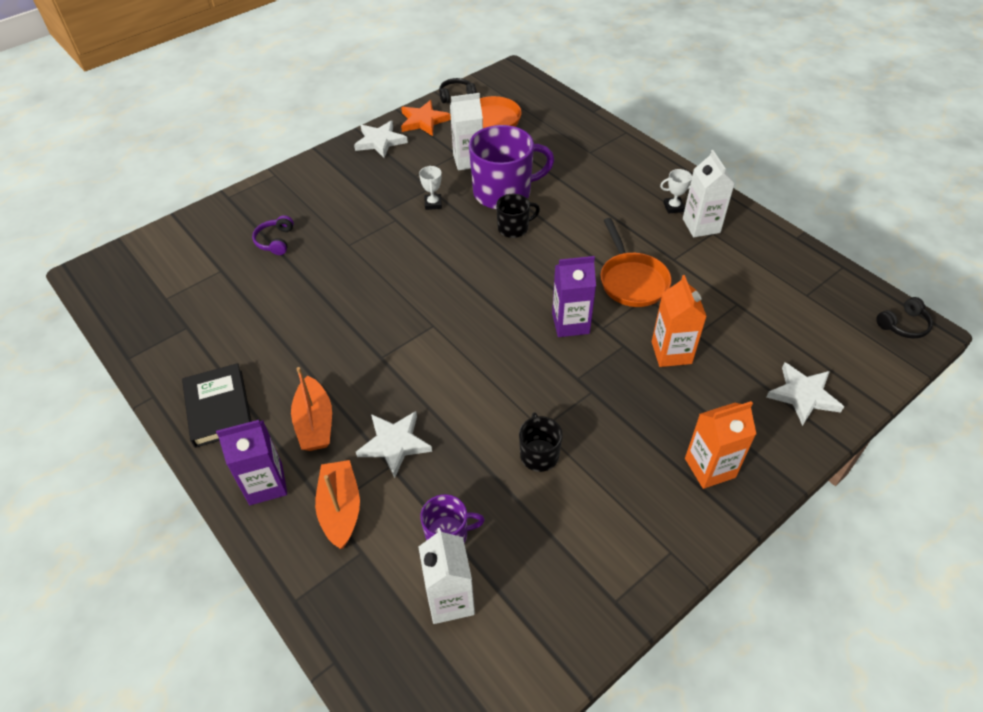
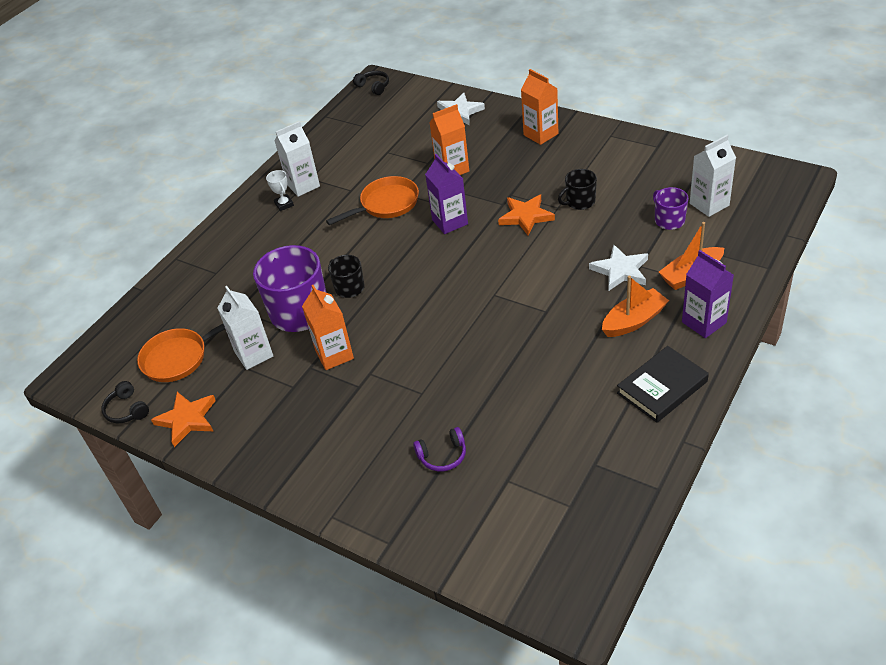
camera: 105 degrees left, 5 degrees down
white star [354,120,408,158] -> none
white trophy [419,166,442,210] -> orange carton [302,285,354,370]
none -> orange star [498,195,555,236]

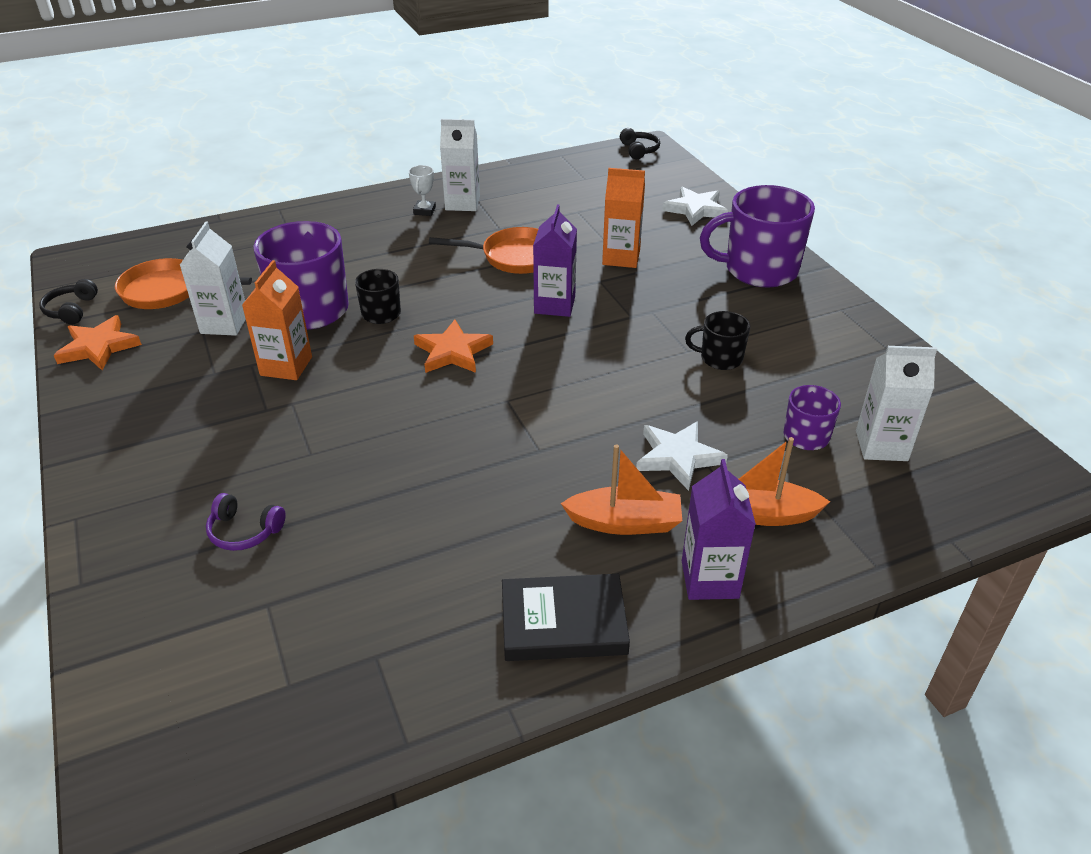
camera: 30 degrees right, 5 degrees down
orange star [498,195,555,236] -> orange star moved to [414,319,493,373]
orange carton [521,69,559,145] -> purple mug [700,185,815,287]

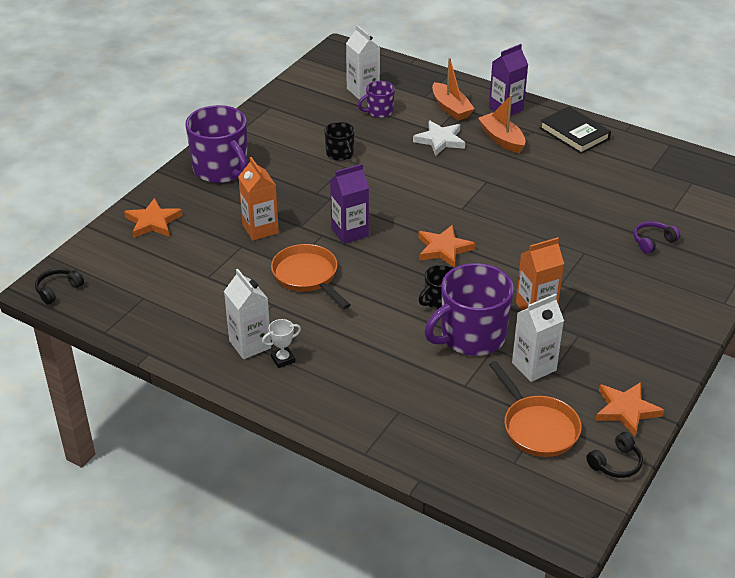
camera: 125 degrees left, 0 degrees up
purple headphones [206,493,286,551] -> purple headphones turned 105 degrees counterclockwise [634,221,680,254]
white star [662,187,728,226] -> orange star [124,198,183,238]

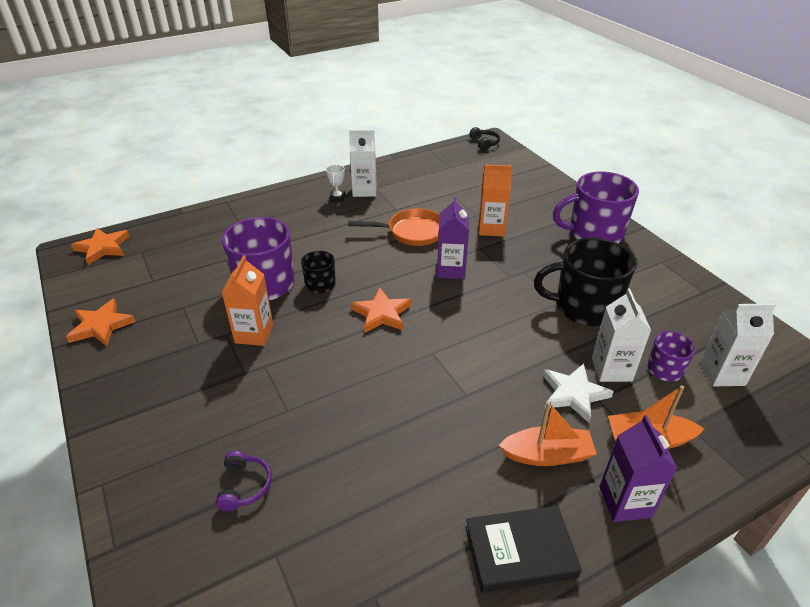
camera: 120 degrees right, 0 degrees up
orange star [124,198,183,238] -> orange star moved to [71,228,130,265]
black mug [324,122,355,161] -> black mug [534,238,636,326], size x1.95
orange pan [489,361,582,457] -> none
white carton [512,294,564,382] -> white carton moved to [592,288,651,382]
black headphones [586,432,643,478] -> none

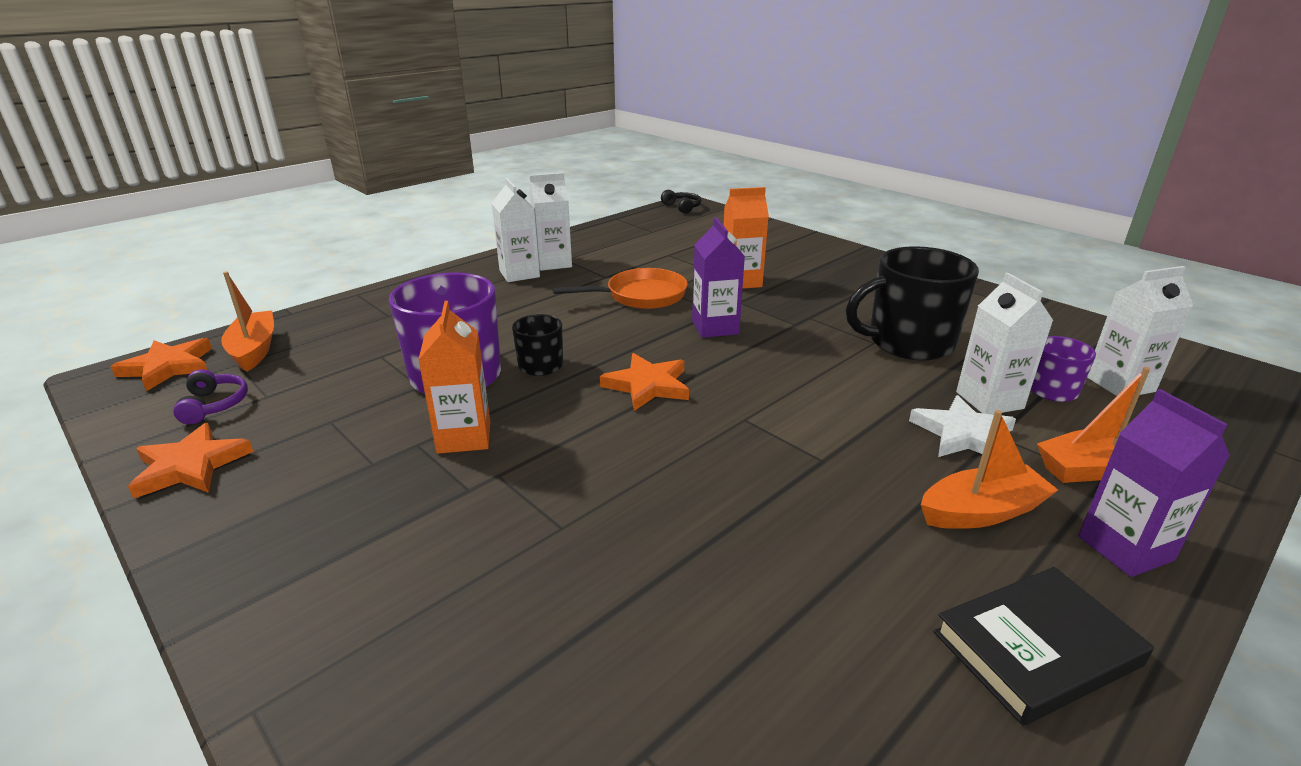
camera: 15 degrees left, 10 degrees down
purple headphones [216,451,272,511] -> purple headphones moved to [173,369,248,424]
white trophy [326,164,345,202] -> white carton [492,178,540,282]
purple mug [553,172,639,243] -> none
none -> orange boat [221,271,274,372]

